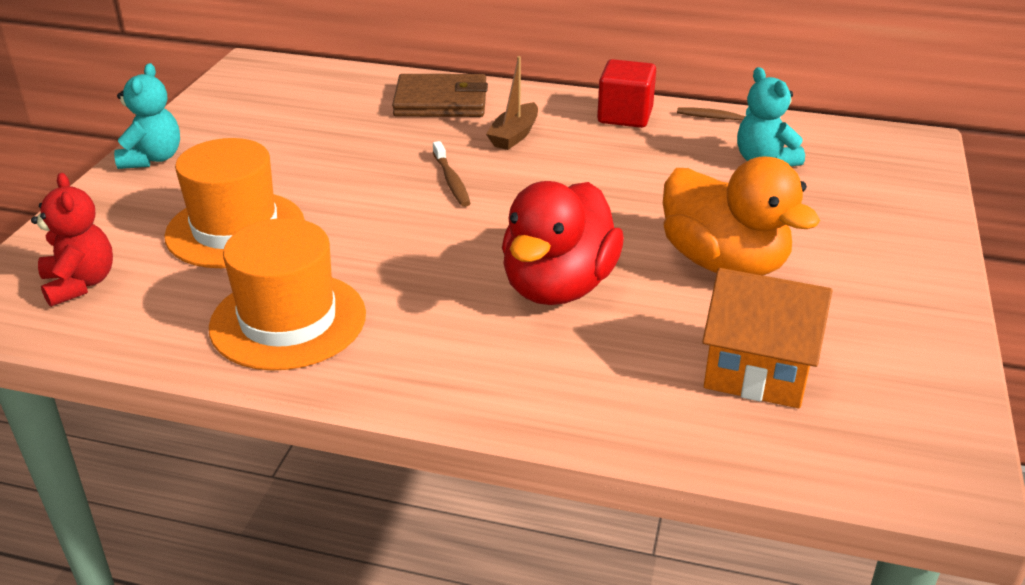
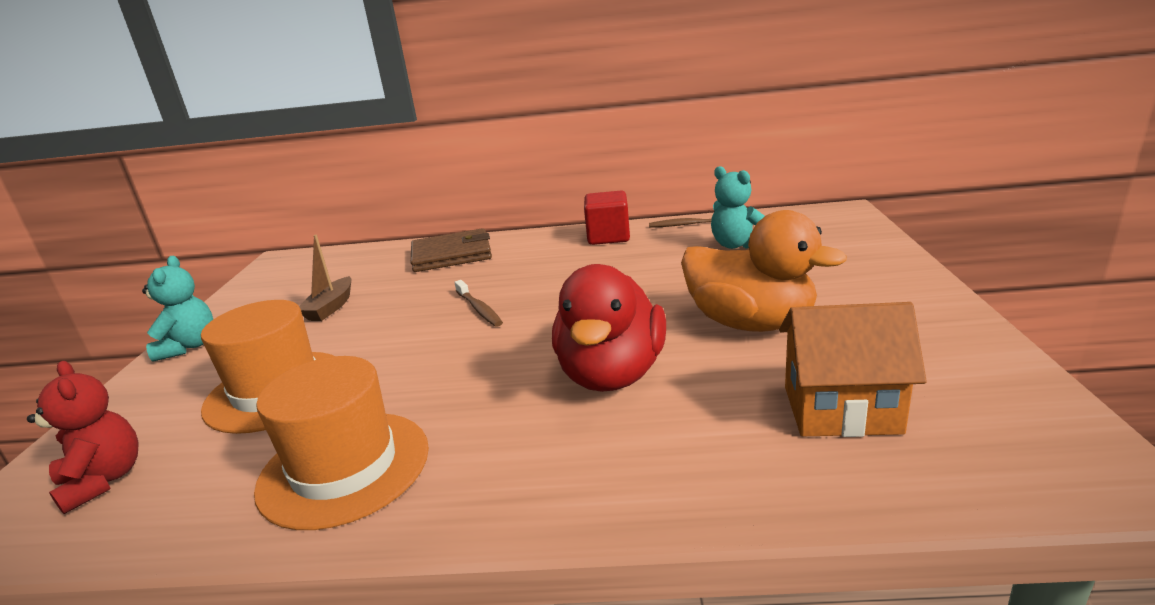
camera: 10 degrees left, 10 degrees down
brown boat [486,56,538,150] -> brown boat moved to [299,235,352,321]

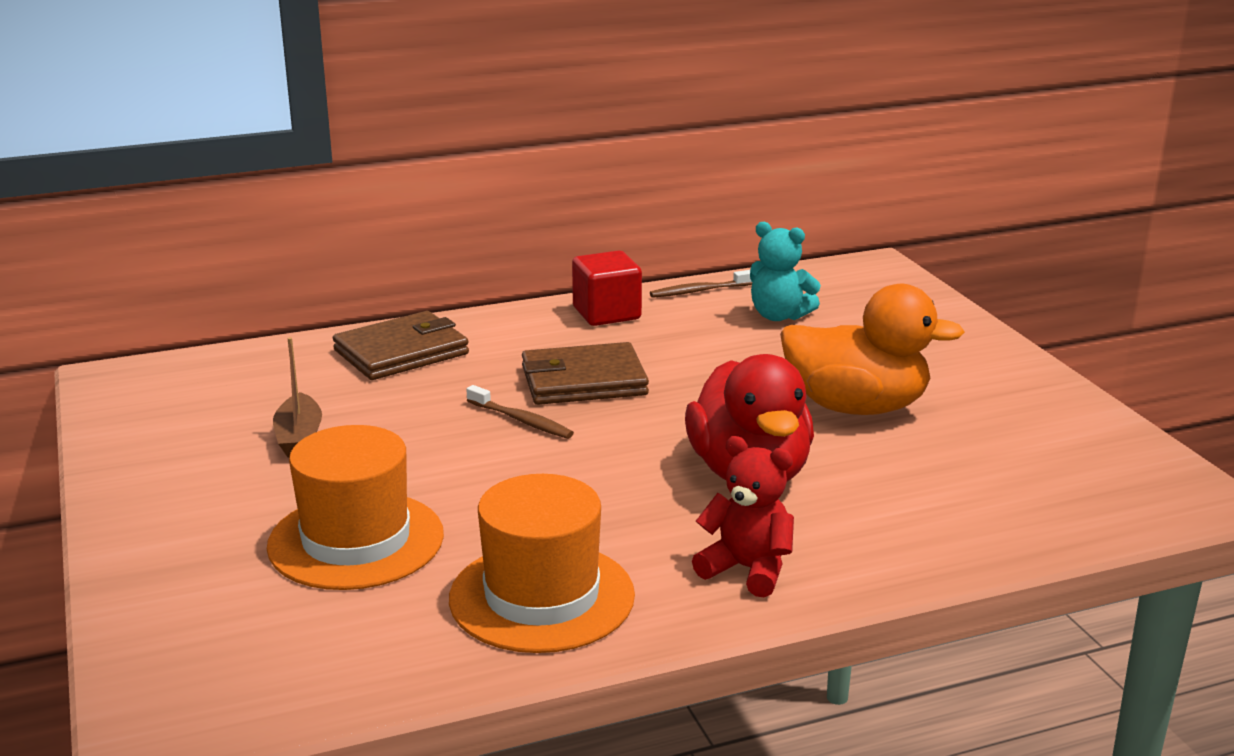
camera: 25 degrees left, 0 degrees up
red teddy bear [27,361,139,514] -> red teddy bear moved to [692,436,794,597]
turquoise teddy bear [142,256,213,362] -> none
orange house [779,302,927,437] -> none
none -> brown wallet [522,342,649,405]

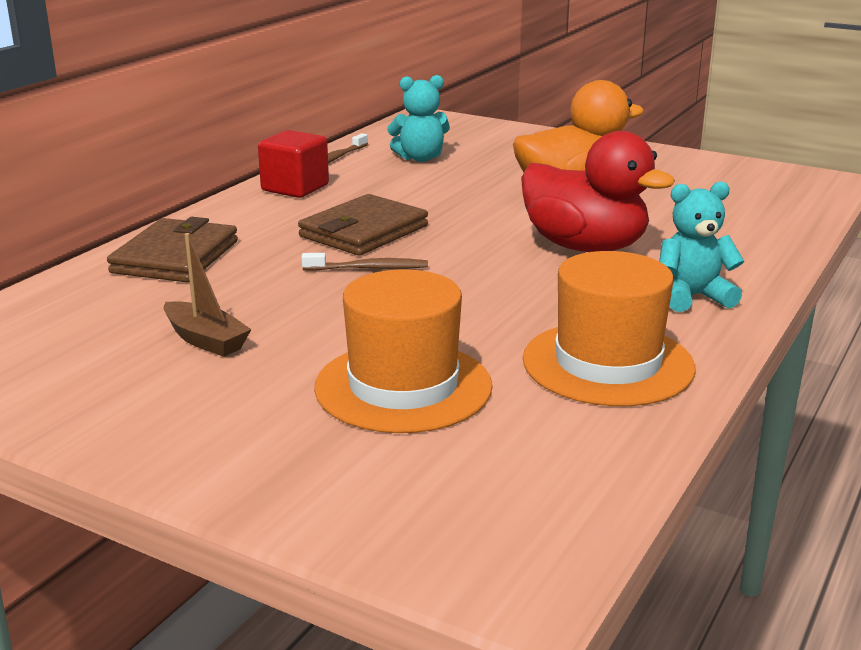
camera: 40 degrees left, 0 degrees up
red teddy bear [692,436,794,597] -> turquoise teddy bear [659,182,745,312]

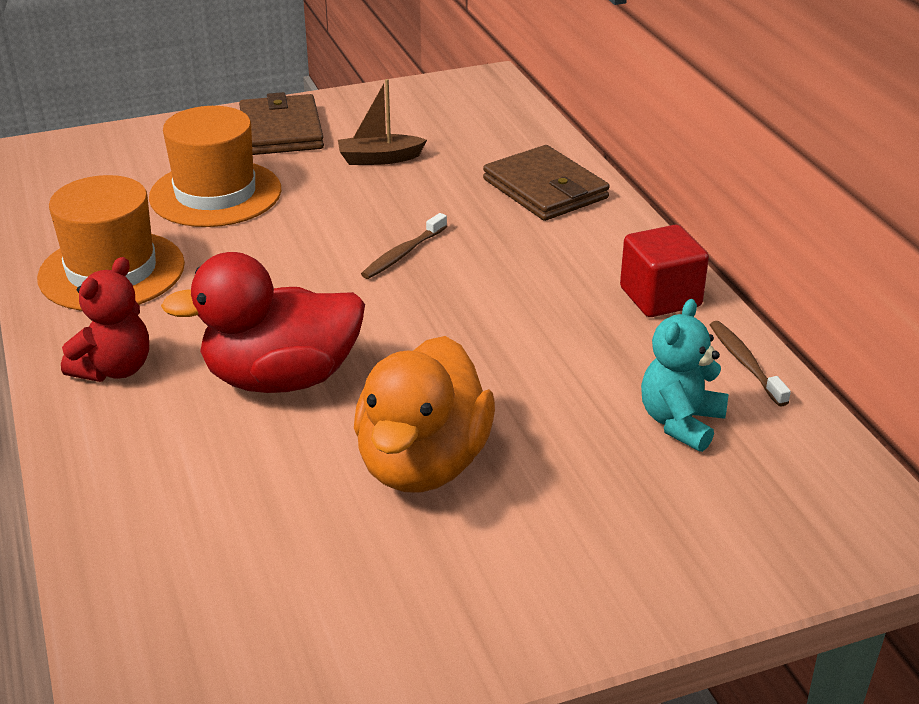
camera: 130 degrees right, 10 degrees up
brown wallet [298,194,428,256] -> brown wallet moved to [239,92,324,155]
turquoise teddy bear [659,182,745,312] -> red teddy bear [61,257,149,382]

